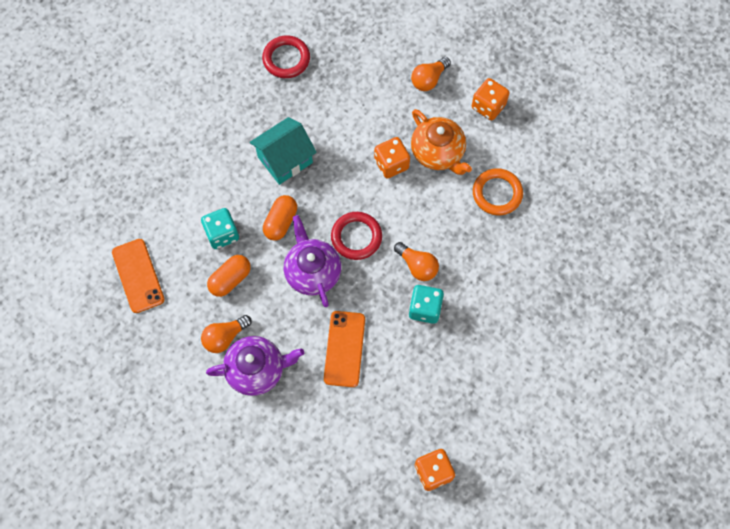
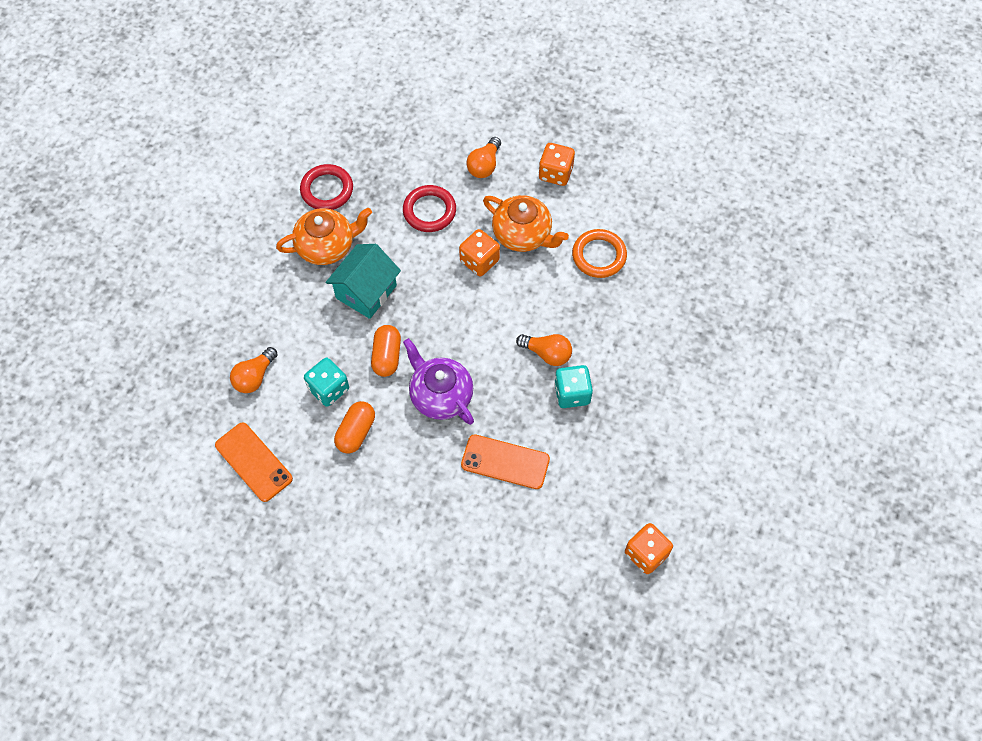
camera: 20 degrees left, 5 degrees down
orange light bulb [201,315,252,353] -> orange light bulb moved to [230,347,278,393]
purple teapot [206,336,304,396] -> none
orange phone [324,311,365,387] -> orange phone turned 60 degrees counterclockwise [461,434,550,489]
red ring [331,212,382,260] -> red ring moved to [403,185,456,232]
none -> orange teapot [276,208,372,265]

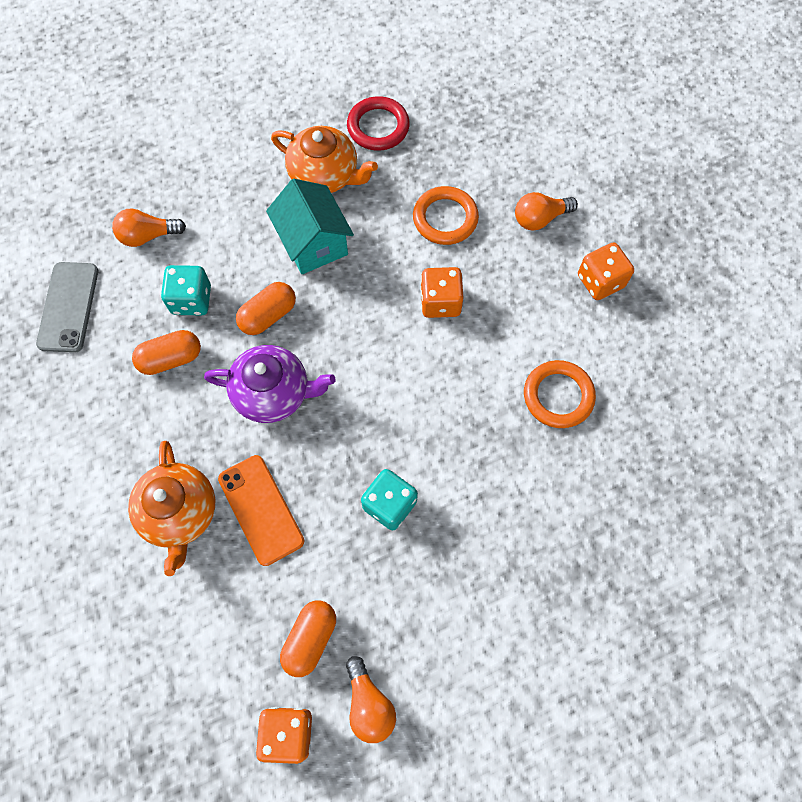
camera: 45 degrees right, 5 degrees up
orange phone [215,422,293,502] -> grey phone [36,262,98,353]
turquoise house [325,244,401,319] -> turquoise house turned 75 degrees clockwise [266,179,354,274]
red ring [403,185,456,232] -> orange ring [413,186,479,245]
purple teapot [403,338,474,425] -> purple teapot turned 90 degrees clockwise [204,345,336,423]
orange teapot [483,195,569,252] -> orange teapot moved to [128,441,215,576]
orange light bulb [516,334,572,366] -> orange light bulb moved to [346,656,396,743]
none -> orange capsule [280,600,336,677]

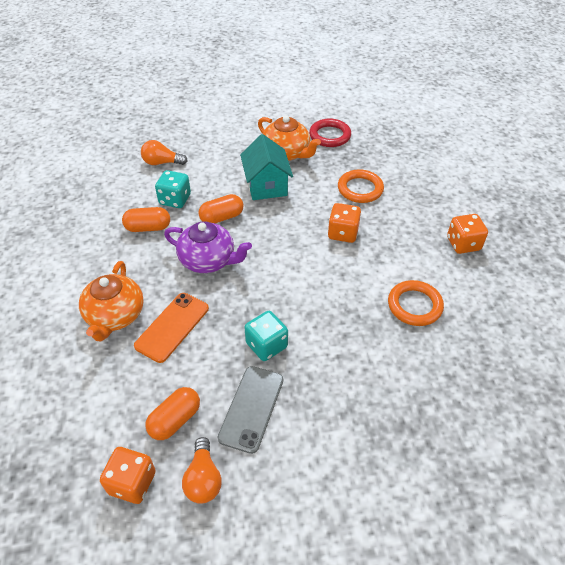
camera: 15 degrees right, 20 degrees down
grey phone [36,262,98,353] -> grey phone moved to [218,366,283,454]
orange phone [218,455,304,566] -> orange phone turned 45 degrees clockwise [134,293,209,363]
orange light bulb [515,192,578,231] -> none

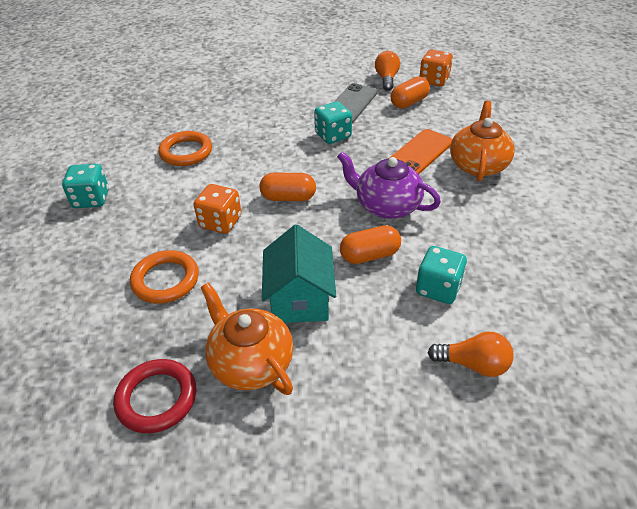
camera: 170 degrees left, 5 degrees down
orange capsule [122,207,170,232] -> orange capsule moved to [260,172,316,201]
orange dice [447,214,488,254] -> turquoise dice [62,164,109,208]

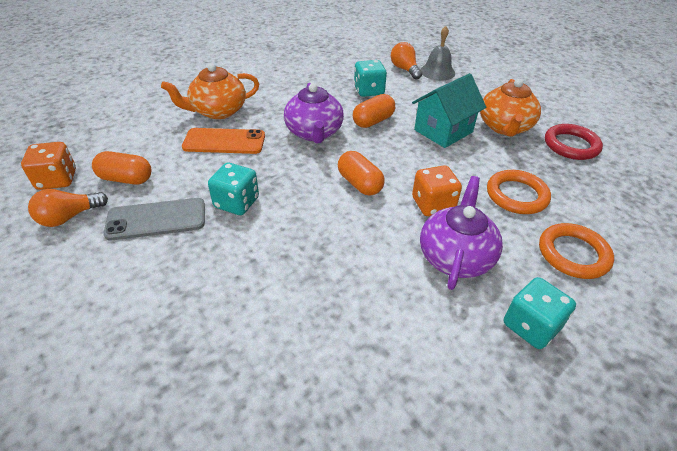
camera: 130 degrees left, 0 degrees up
orange ring [158,131,212,166] -> orange ring moved to [539,223,614,279]
orange capsule [340,225,401,264] -> orange capsule turned 75 degrees counterclockwise [353,94,395,128]
none -> grey bell [420,26,455,81]
none -> purple teapot [420,176,503,290]

